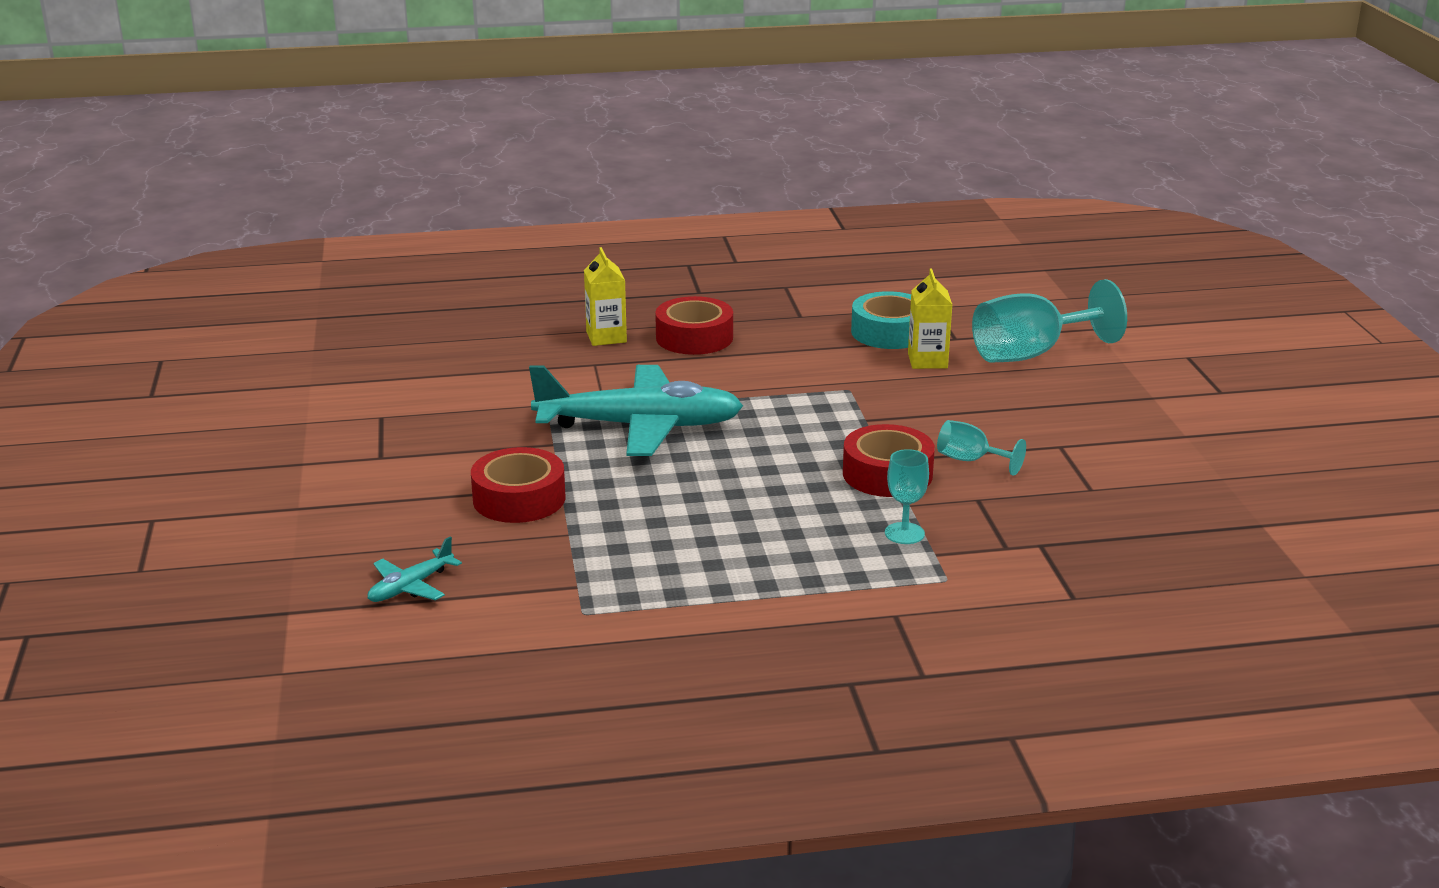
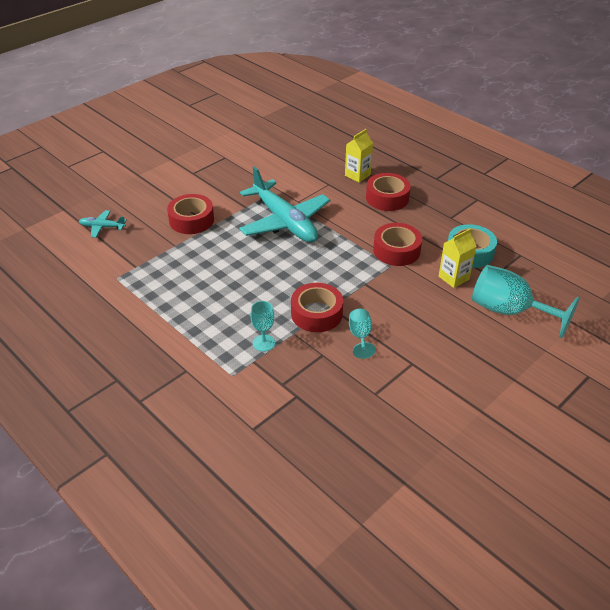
camera: 55 degrees right, 15 degrees up
none -> red tape [373,223,422,266]

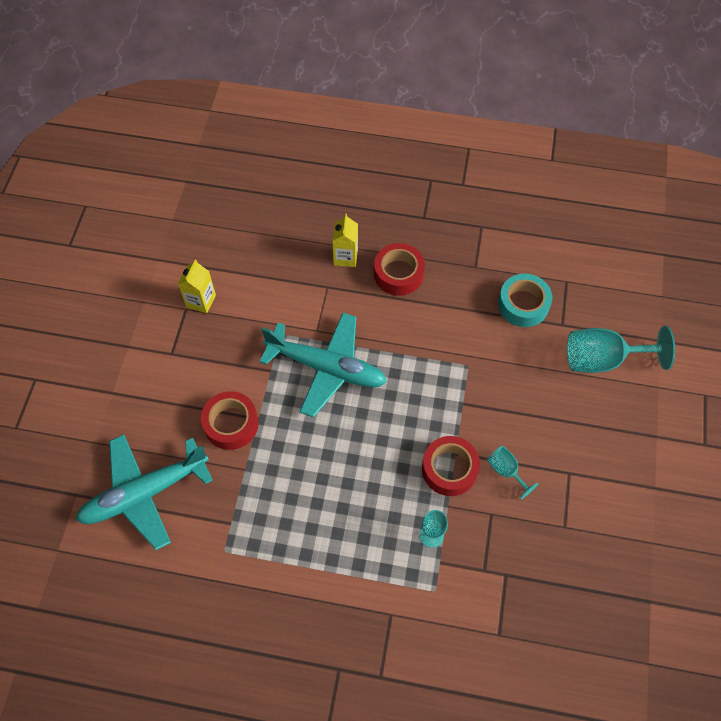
camera: 35 degrees left, 20 degrees up
turquoise plane [79,210,127,238] -> turquoise plane [76,434,213,550], size x2.30
red tape [373,223,422,266] -> none
yellow carton [439,229,477,288] -> yellow carton moved to [178,260,216,313]

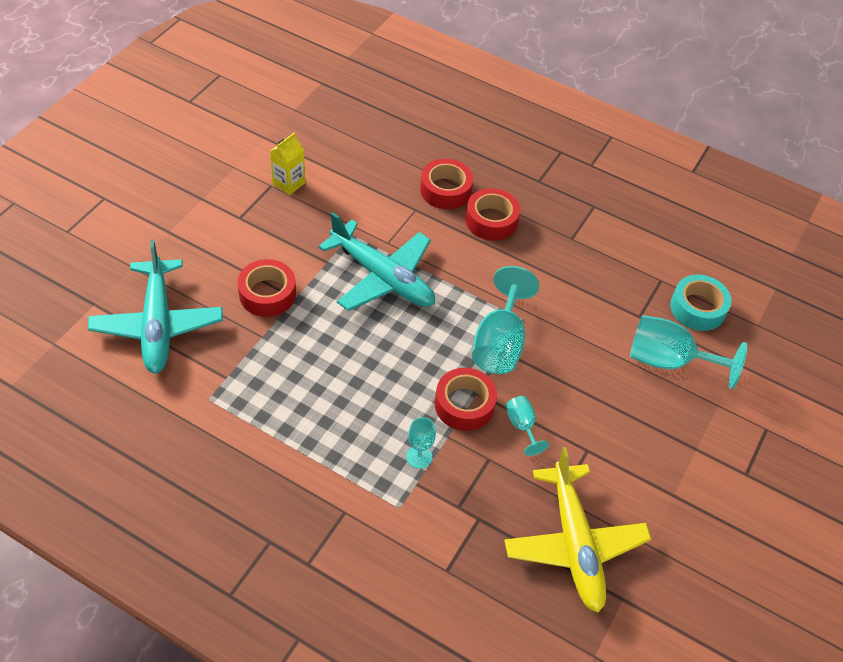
camera: 15 degrees right, 10 degrees down
turquoise plane [76,434,213,550] -> turquoise plane turned 90 degrees counterclockwise [88,240,223,374]
yellow carton [332,214,358,267] -> red tape [420,159,473,209]
turquoise tape [498,274,552,327] -> turquoise tape moved to [670,274,732,331]
none -> turquoise goblet [472,266,539,374]
none -> yellow plane [504,447,652,613]

